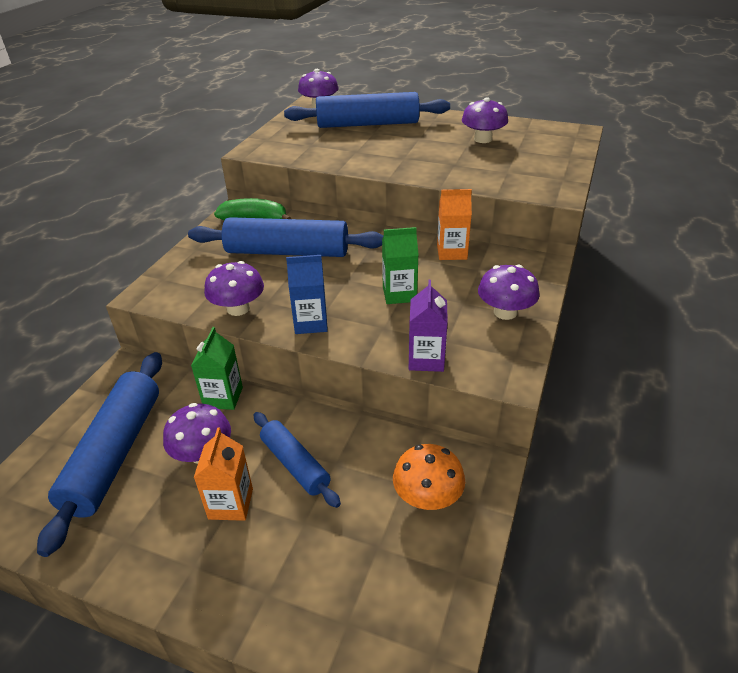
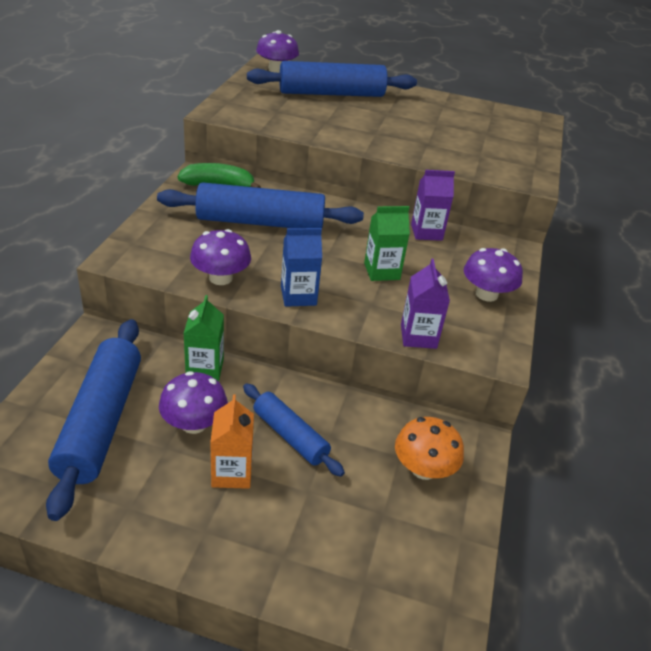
camera: 10 degrees left, 0 degrees up
orange carton [437,189,472,260] -> purple carton [411,170,455,241]
purple mushroom [462,98,508,143] -> none

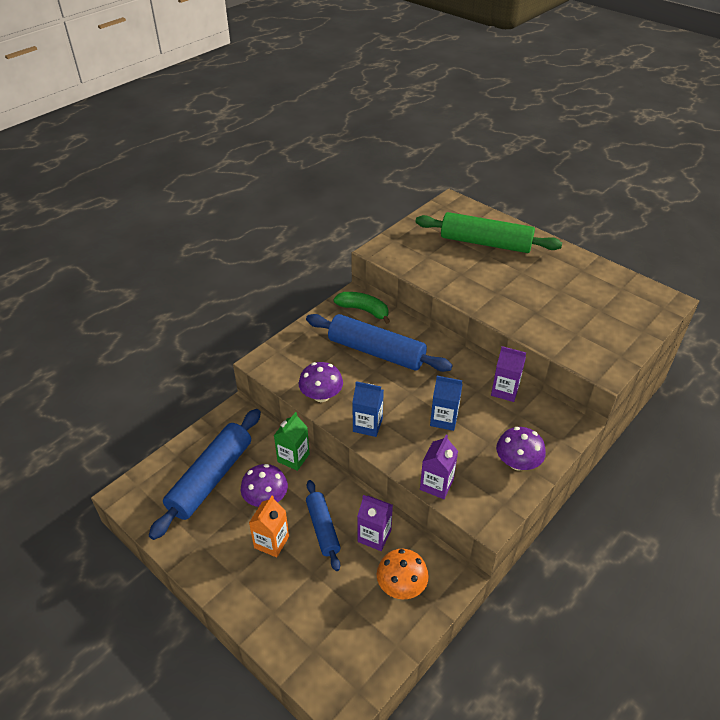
camera: 30 degrees right, 5 degrees up
blue rolling pin [247,61,417,97] -> green rolling pin [415,212,562,253]
purple mushroom [256,30,299,73] -> none
green carton [364,206,410,281] -> blue carton [430,376,462,431]
none -> purple carton [357,495,393,551]

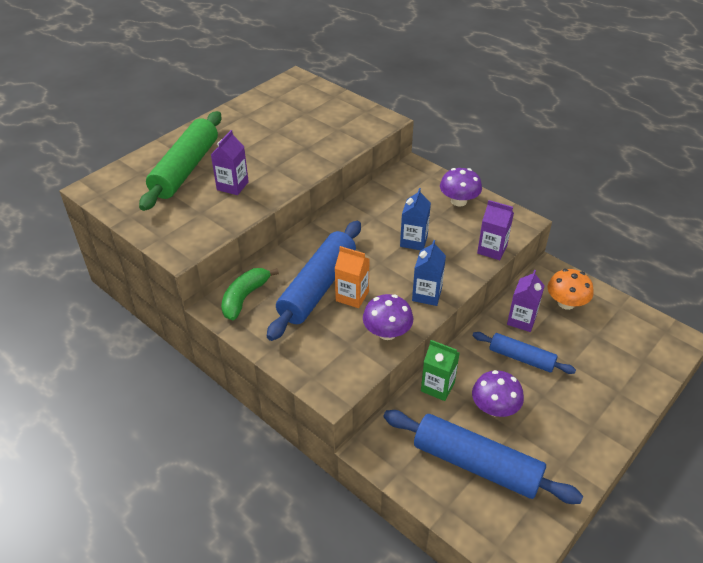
camera: 90 degrees left, 0 degrees up
orange carton [249,496,289,557] -> orange carton moved to [335,246,370,308]
blue rolling pin [306,480,341,571] -> blue rolling pin turned 45 degrees clockwise [473,332,576,374]
purple carton [491,346,526,402] -> purple carton moved to [211,130,249,195]

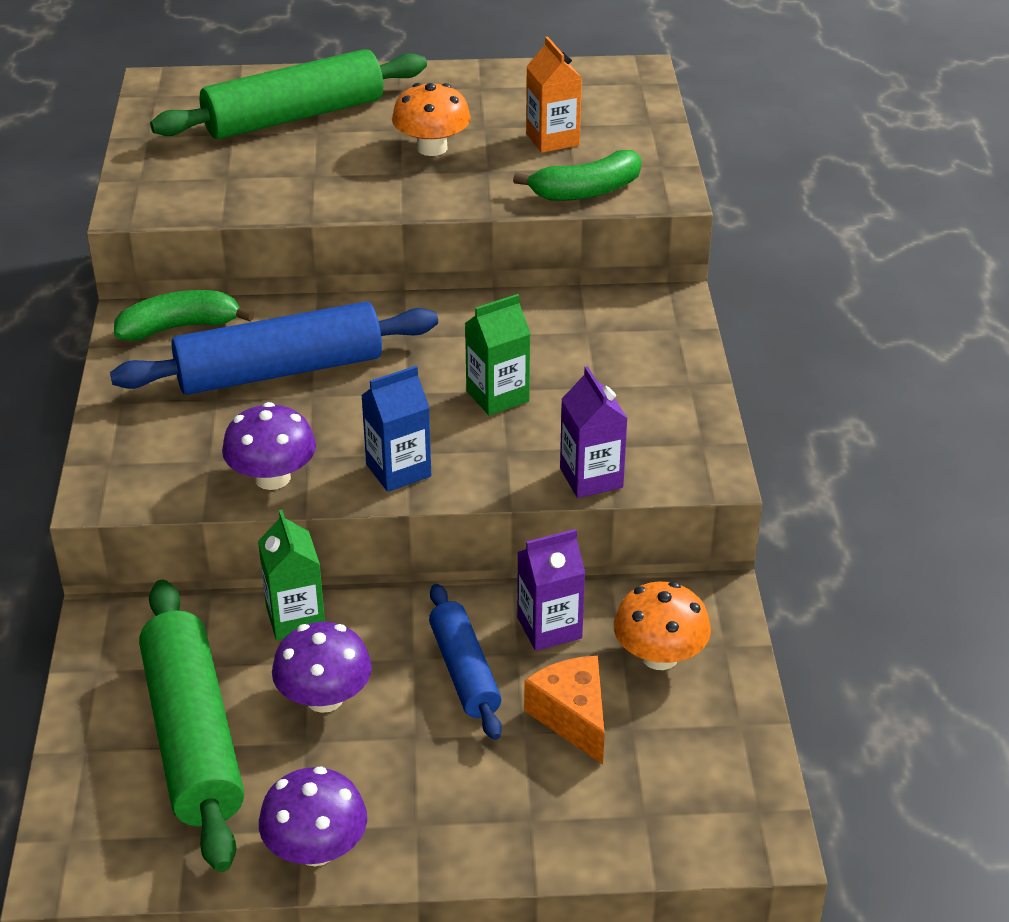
camera: 45 degrees right, 5 degrees down
purple carton [211,130,249,195] -> none
orange carton [335,246,370,308] -> orange carton moved to [526,36,582,153]
blue rolling pin [383,410,583,504] -> green rolling pin [139,580,244,872]
blue carton [400,188,431,250] -> green carton [465,294,531,416]
purple mushroom [440,168,482,207] -> purple mushroom moved to [259,766,367,866]
none -> orange mushroom [392,83,471,156]
none -> green banana [513,150,642,201]
none -> orange cheese [524,656,605,764]

